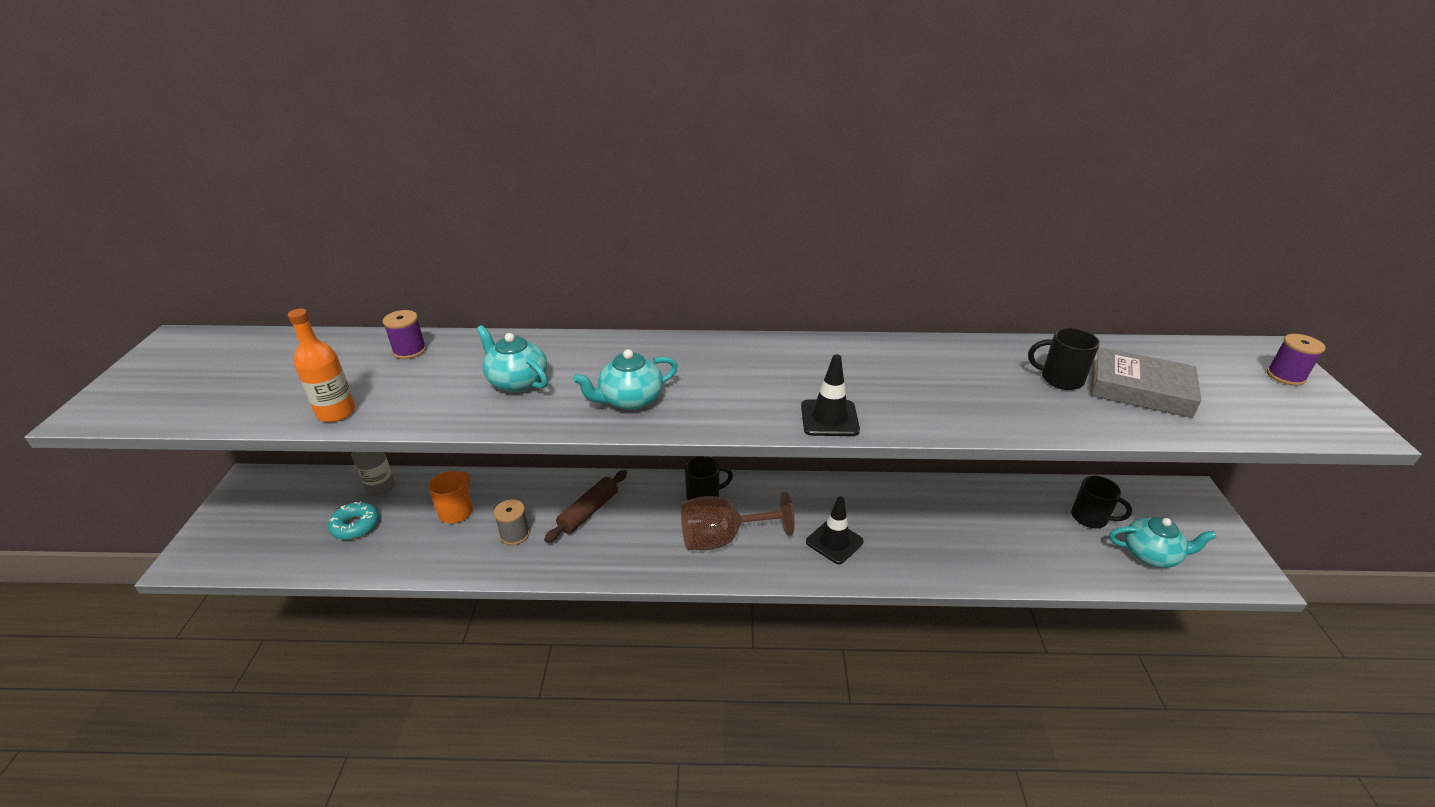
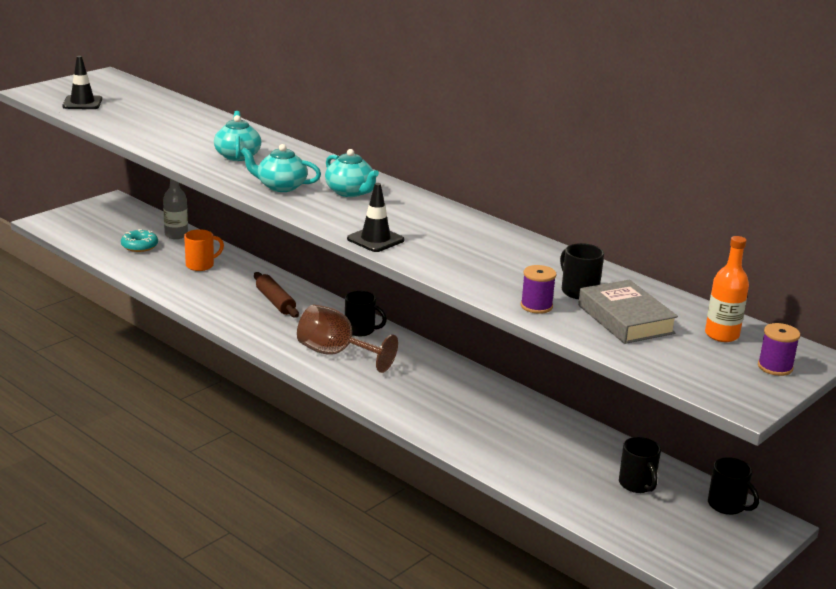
camera: 40 degrees right, 10 degrees down
orange bottle [288,309,356,422] -> orange bottle moved to [705,236,749,342]
purple spool [383,310,426,359] -> purple spool moved to [521,265,556,314]
grey spool [494,500,530,545] -> none
brown rolling pin [544,470,627,543] -> brown rolling pin turned 75 degrees clockwise [254,272,299,318]
black traffic cone [806,496,864,564] -> black traffic cone moved to [62,56,102,109]
turquoise teapot [1109,517,1216,568] -> turquoise teapot moved to [325,149,379,197]
none -> black mug [708,457,759,515]

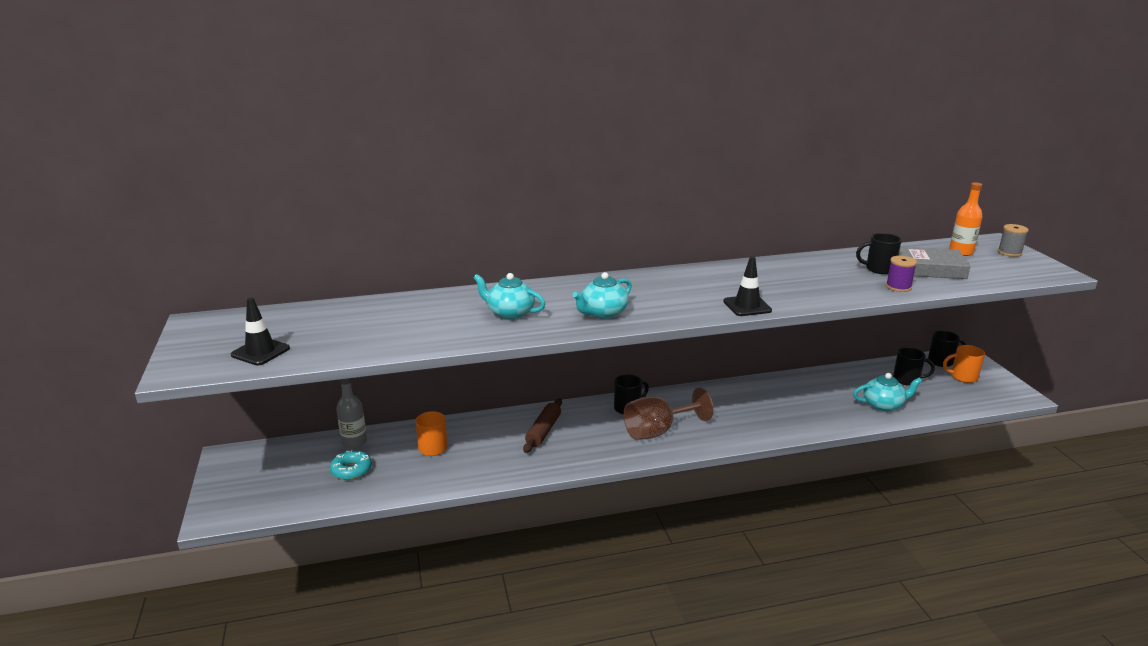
camera: 55 degrees left, 0 degrees up
brown rolling pin [254,272,299,318] -> brown rolling pin turned 75 degrees counterclockwise [523,398,562,453]
turquoise teapot [325,149,379,197] -> turquoise teapot moved to [853,373,922,411]
purple spool [758,323,800,376] -> grey spool [998,224,1029,257]
none -> orange mug [943,345,985,383]

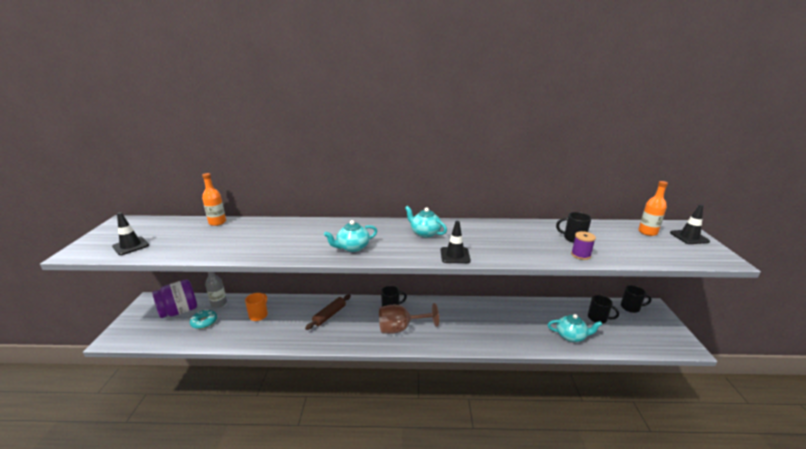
camera: 15 degrees right, 0 degrees up
turquoise teapot [473,273,545,319] -> turquoise teapot moved to [405,206,447,237]
grey book [899,247,970,279] -> none
orange mug [943,345,985,383] -> none
grey spool [998,224,1029,257] -> black traffic cone [670,205,710,244]
none -> purple jar [152,280,197,318]
none -> orange bottle [202,173,226,226]

